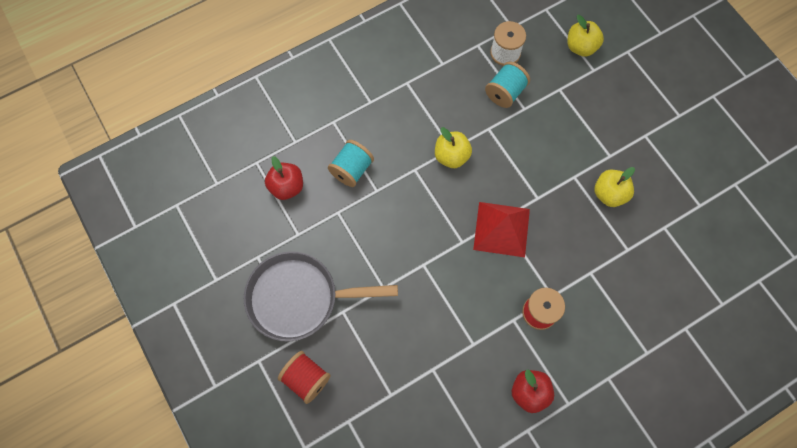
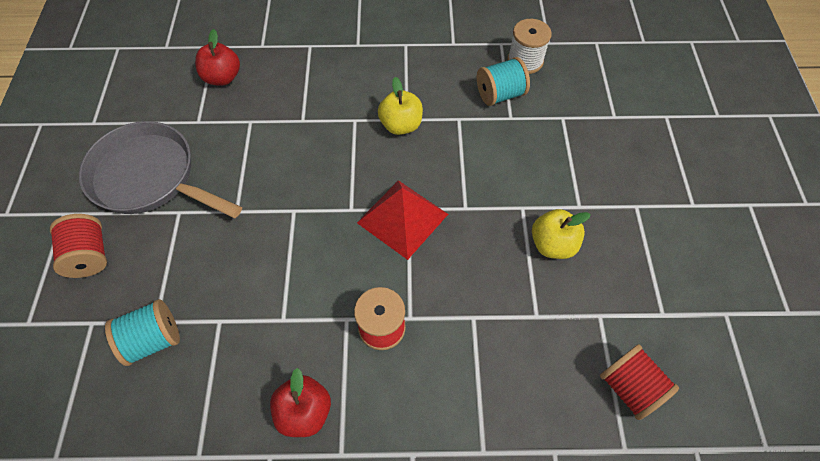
camera: 30 degrees right, 10 degrees down
turquoise spool [328,140,374,187] -> turquoise spool moved to [105,299,180,366]
yellow apple [567,15,604,57] -> none
none -> red spool [600,344,679,420]

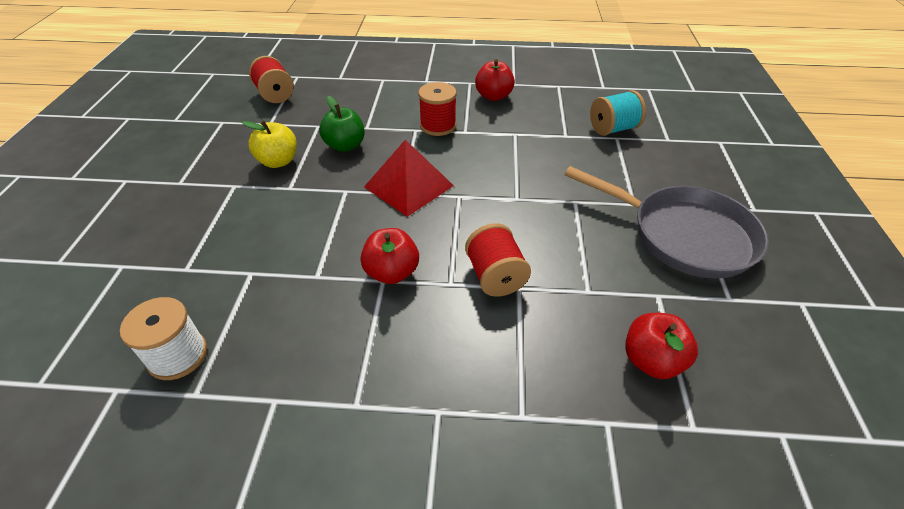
camera: 175 degrees left, 15 degrees down
red spool [50,214,107,278] -> red spool moved to [465,223,531,297]
yellow apple [378,77,423,135] -> red apple [360,228,419,284]
turquoise spool [477,57,530,106] -> none
none -> green apple [319,96,365,152]

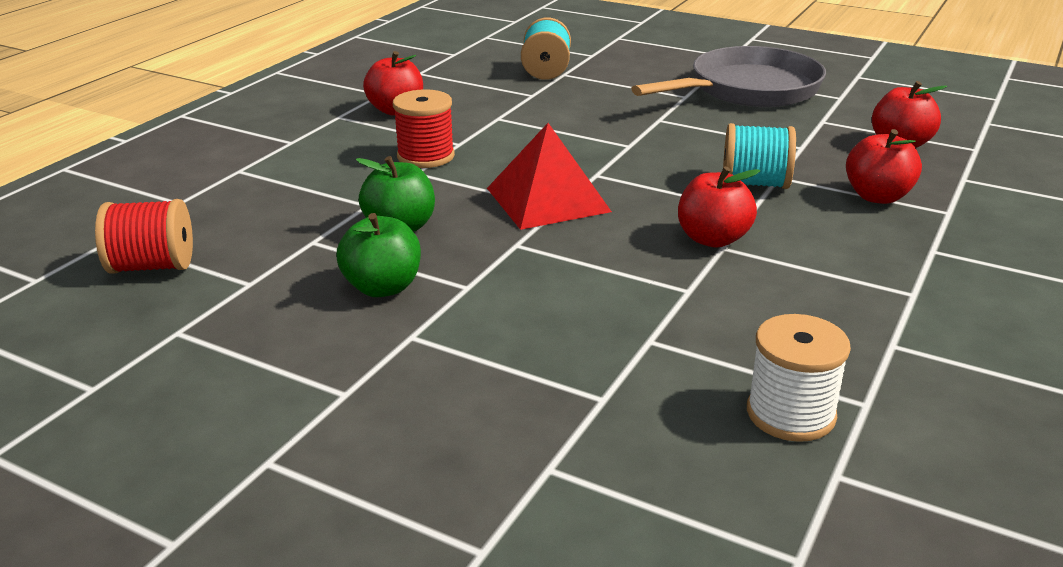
camera: 65 degrees left, 15 degrees down
yellow apple [242,120,297,168] -> green apple [337,213,421,297]
red spool [465,223,531,297] -> turquoise spool [723,123,796,189]
none -> red apple [846,129,922,204]

